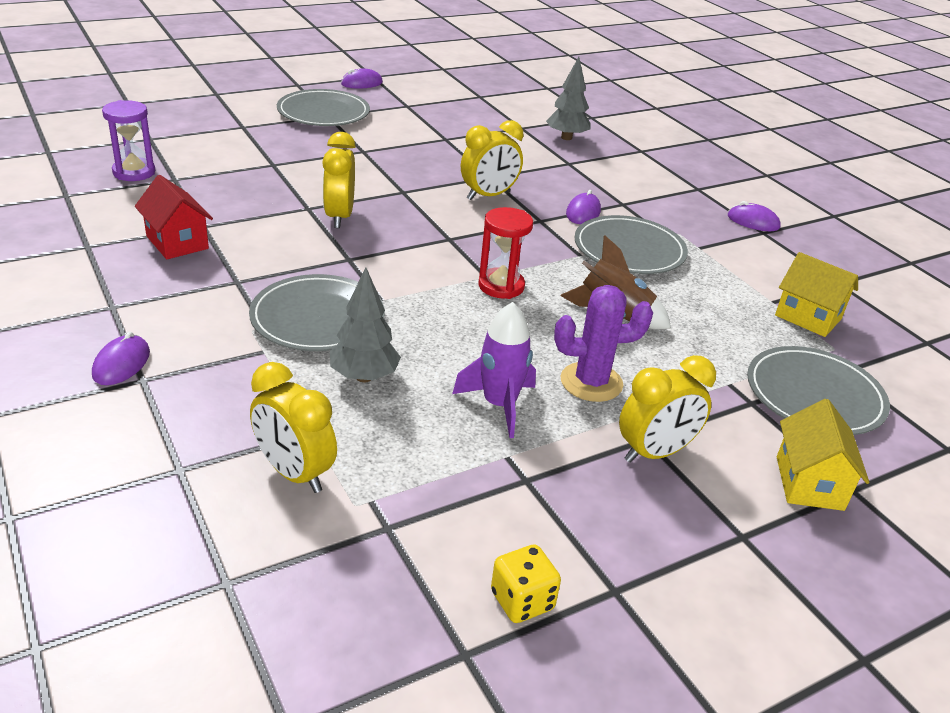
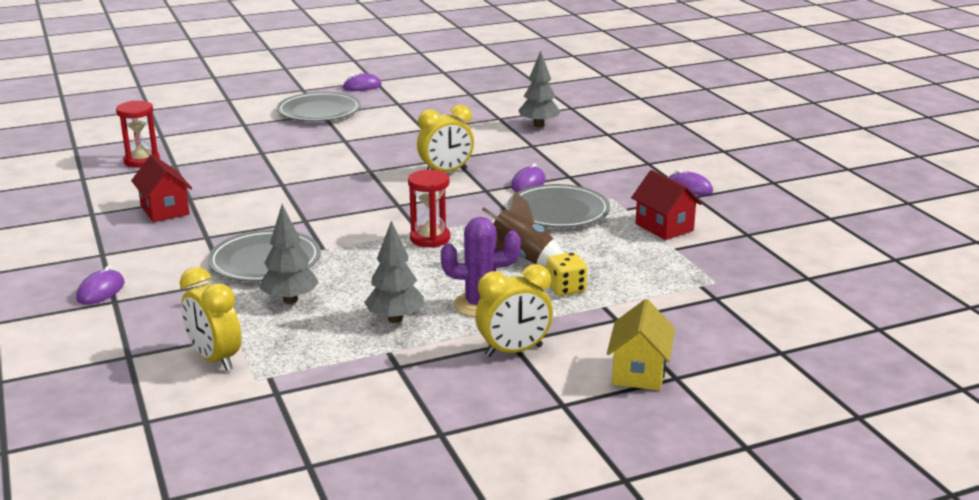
camera: 10 degrees right, 10 degrees down
purple hourglass [102,100,155,181] -> red hourglass [116,101,160,167]
yellow clock [322,132,356,228] -> none
purple rocket [452,302,536,438] -> grey tree [364,220,424,323]
yellow dice [491,544,561,623] -> yellow dice moved to [547,252,587,296]
grey plate [747,346,890,435] -> none
yellow house [775,252,858,337] -> none
none -> red house [631,170,702,240]

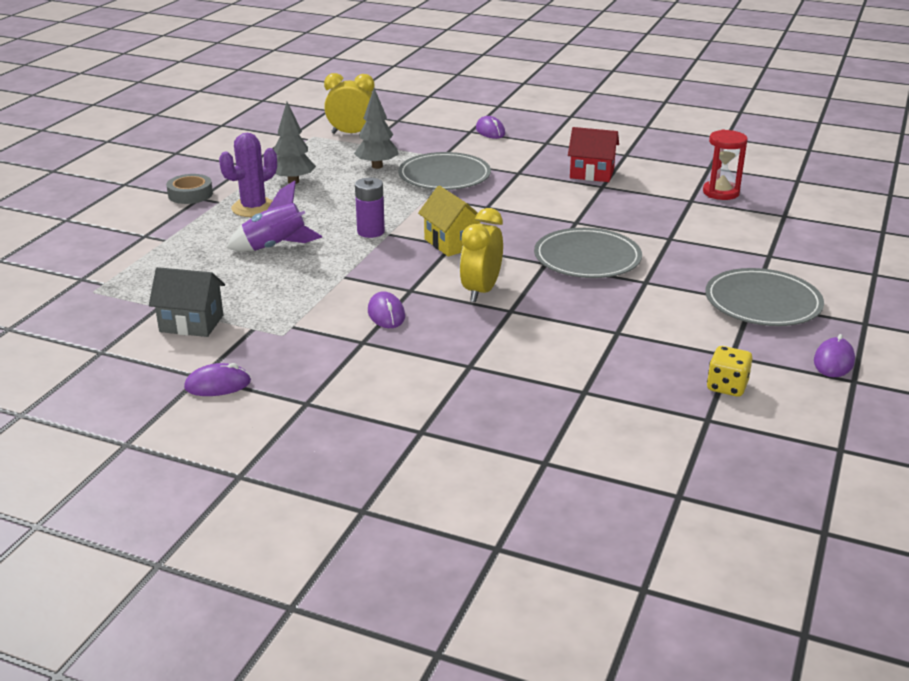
camera: 135 degrees right, 5 degrees up
red hourglass [408,170,450,248] -> purple battery [355,178,385,238]
yellow clock [475,264,553,357] -> grey tape [166,174,213,204]
brown rocket [482,191,564,267] -> purple rocket [226,181,322,252]
grey plate [508,184,610,228] -> grey plate moved to [534,228,642,278]
grey tree [518,51,560,127] -> none
yellow dice [547,252,587,296] -> yellow dice moved to [707,346,753,397]
yellow house [607,299,675,391] -> yellow house moved to [418,186,480,256]
red house [631,170,702,240] -> grey house [149,267,225,337]

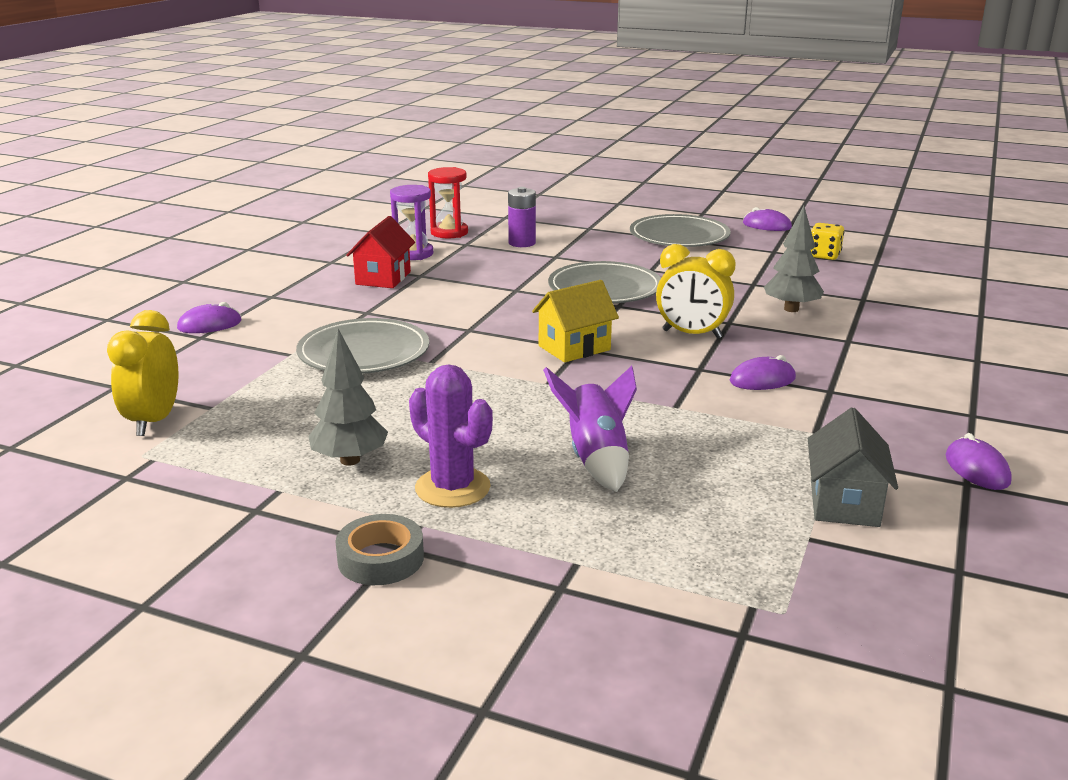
camera: 90 degrees left, 5 degrees down
grey tree [354,88,399,169] -> grey tree moved to [764,206,824,312]
purple battery [355,178,385,238] -> purple battery moved to [508,187,536,247]
none -> purple hourglass [390,185,433,260]

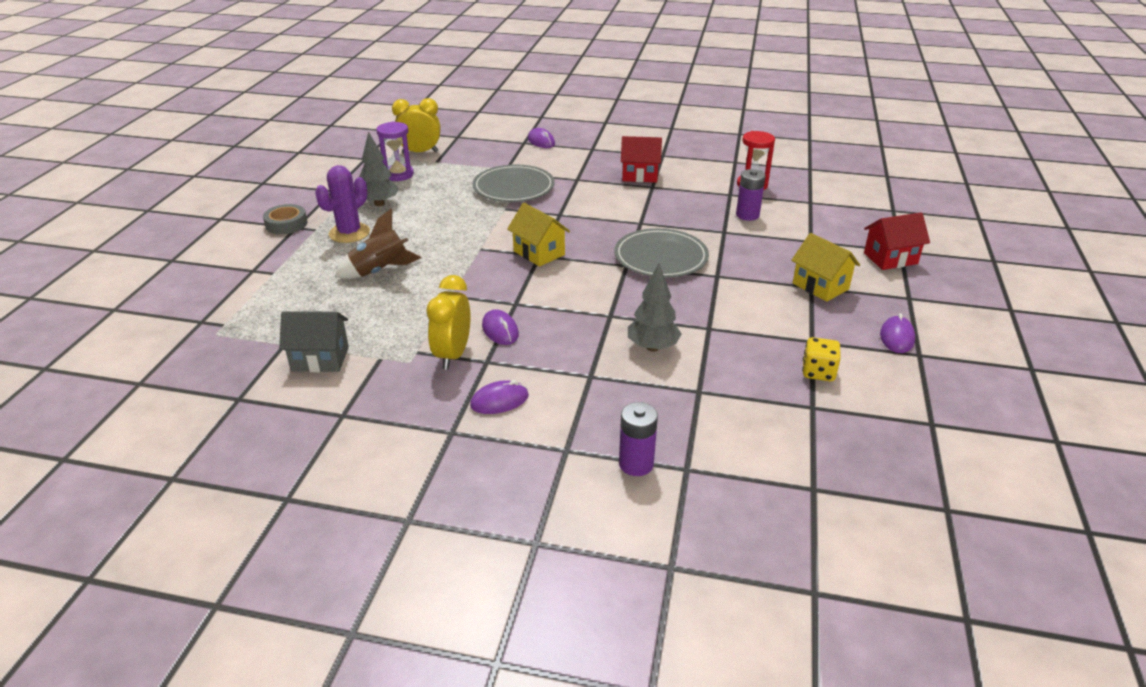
camera: 80 degrees right, 10 degrees up
purple hourglass [390,185,433,260] -> purple hourglass moved to [376,121,414,181]
purple rocket [543,366,637,492] -> brown rocket [335,208,421,279]
grey plate [630,214,731,247] -> yellow house [791,233,860,302]
yellow clock [656,244,736,339] -> yellow clock moved to [427,275,471,369]
purple mouse [946,433,1012,490] -> purple mouse moved to [470,380,529,414]
none -> purple battery [619,402,658,476]
none -> red house [864,212,930,270]

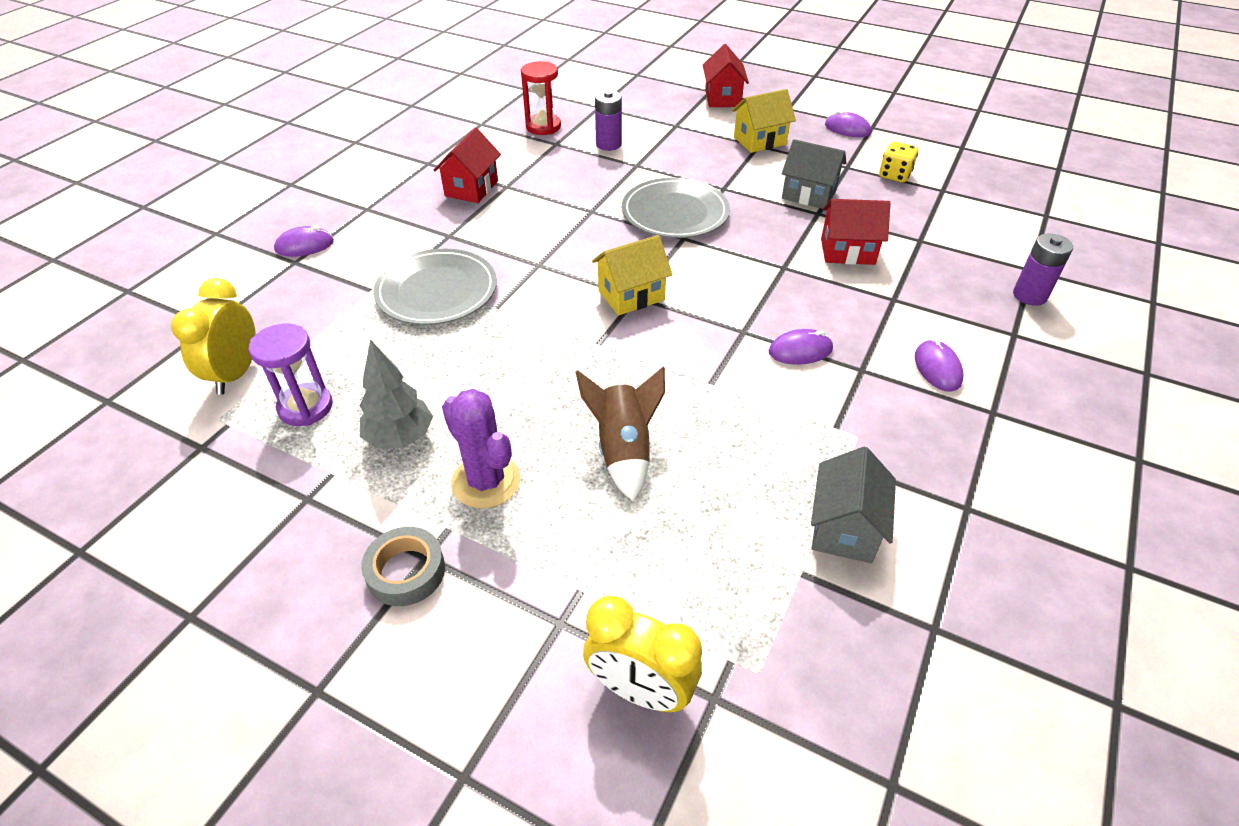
camera: 75 degrees left, 10 degrees up
yellow clock [427,275,471,369] -> yellow clock moved to [583,596,702,712]
grey tree [628,263,682,352] -> red house [821,199,890,265]
none -> grey house [782,139,846,209]

